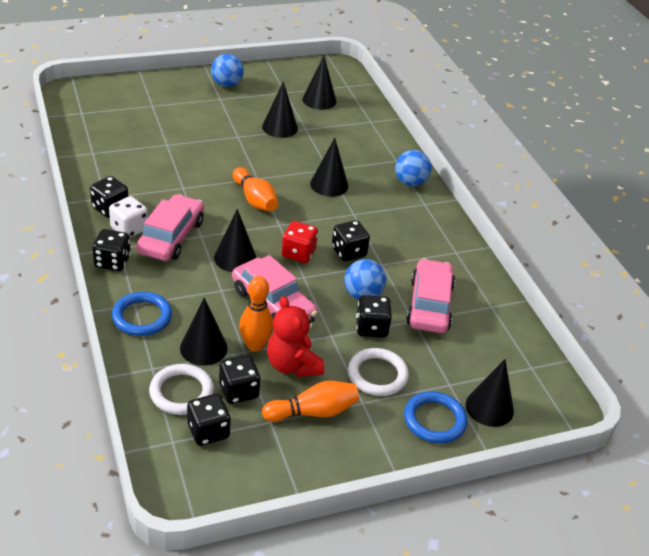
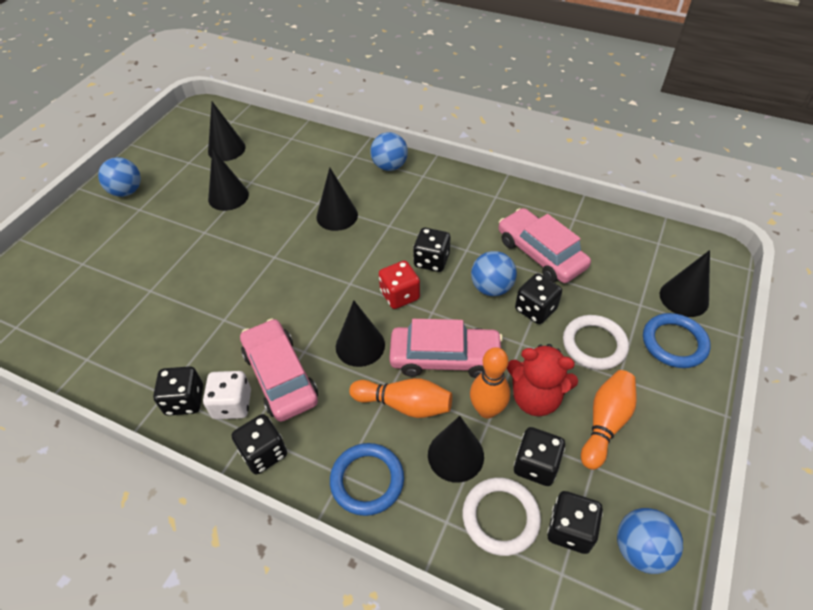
camera: 40 degrees left, 10 degrees up
orange bowling pin [232,167,278,211] -> orange bowling pin moved to [349,378,452,418]
none -> blue ball [617,508,683,574]

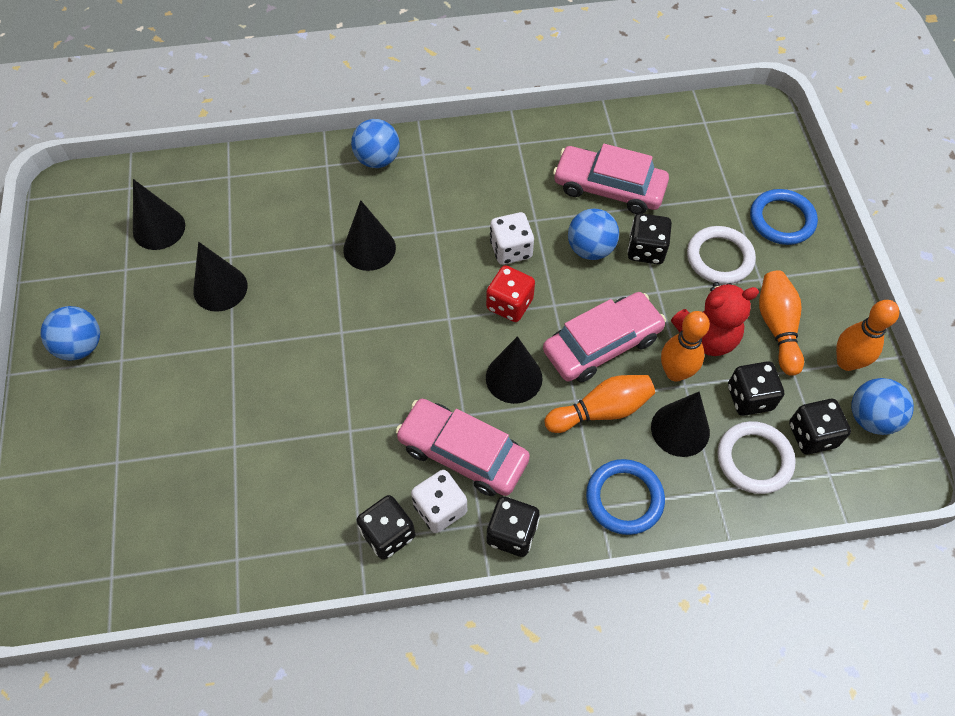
camera: 35 degrees left, 10 degrees up
black dice [413,228,451,272] -> white dice [490,212,534,265]
black cone [660,250,710,317] -> none
none -> orange bowling pin [836,300,899,371]

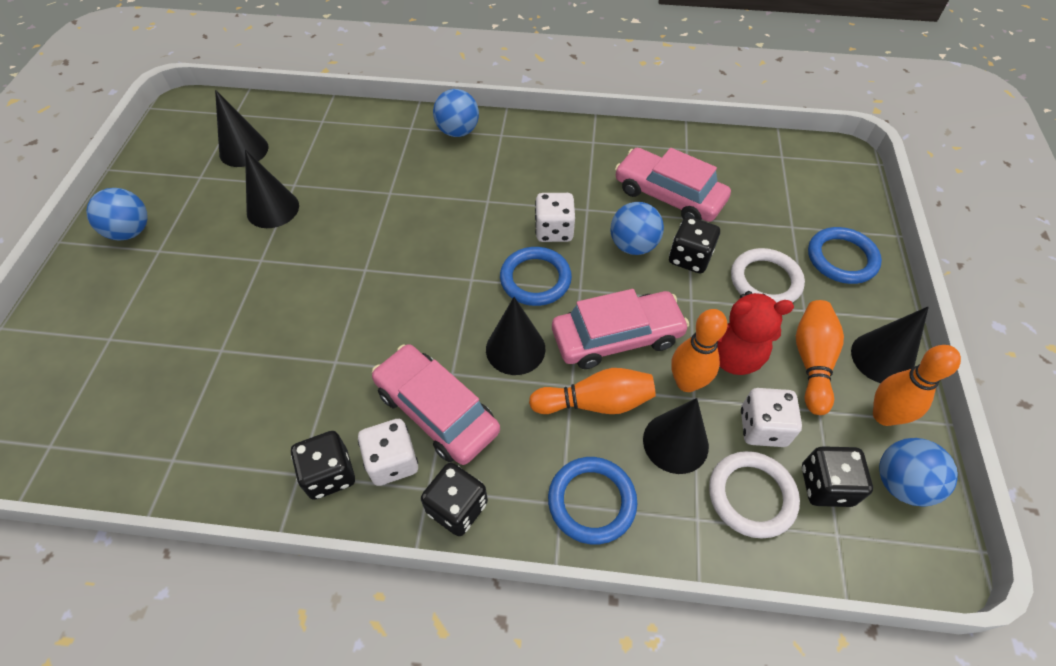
camera: 15 degrees right, 5 degrees down
black cone [343,200,396,271] -> black cone moved to [851,306,929,383]
red dice [486,265,535,322] -> blue ring [500,247,572,306]
black dice [728,361,784,416] -> white dice [741,388,802,447]

